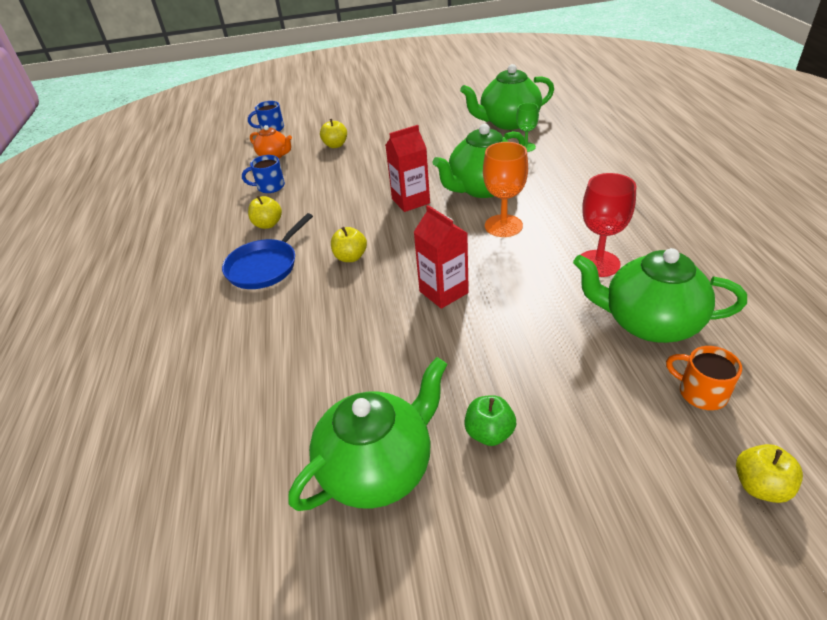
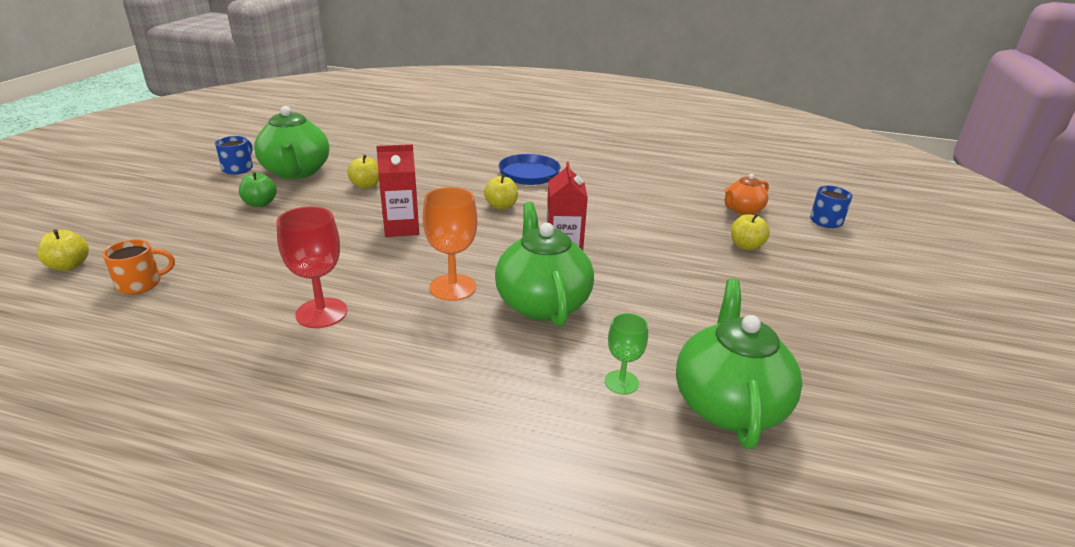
camera: 110 degrees right, 10 degrees down
blue mug [242,155,285,193] -> blue mug moved to [215,136,253,174]
yellow apple [248,196,282,229] -> yellow apple moved to [347,155,379,189]
green teapot [573,248,747,343] -> none

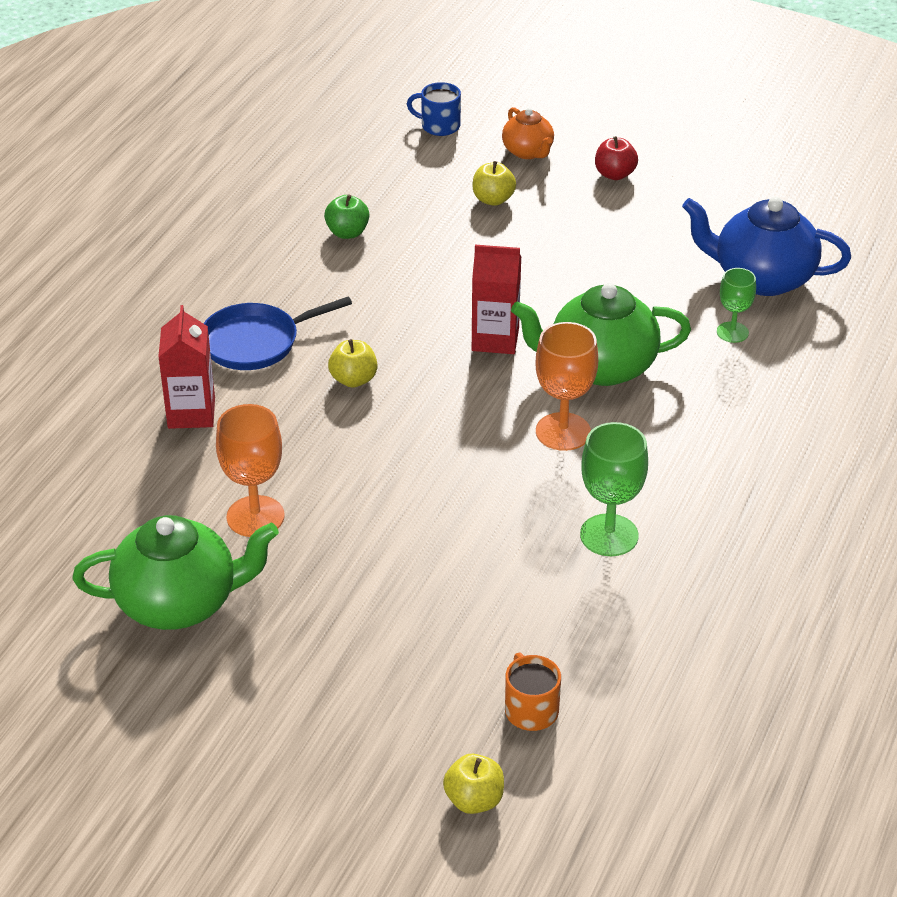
camera: 80 degrees left, 10 degrees up
blue mug [215,136,253,174] -> none
green apple [239,172,277,207] -> green apple moved to [324,194,369,239]
red goblet [277,206,347,328] -> green goblet [580,422,648,556]
yellow apple [347,155,379,189] -> orange goblet [216,404,284,537]
red carton [376,144,419,237] -> red carton moved to [158,305,215,429]
green teapot [676,278,802,449] -> blue teapot [682,197,851,296]
orange teapot [724,174,769,215] -> orange teapot moved to [502,107,554,159]
none -> red apple [595,136,638,180]

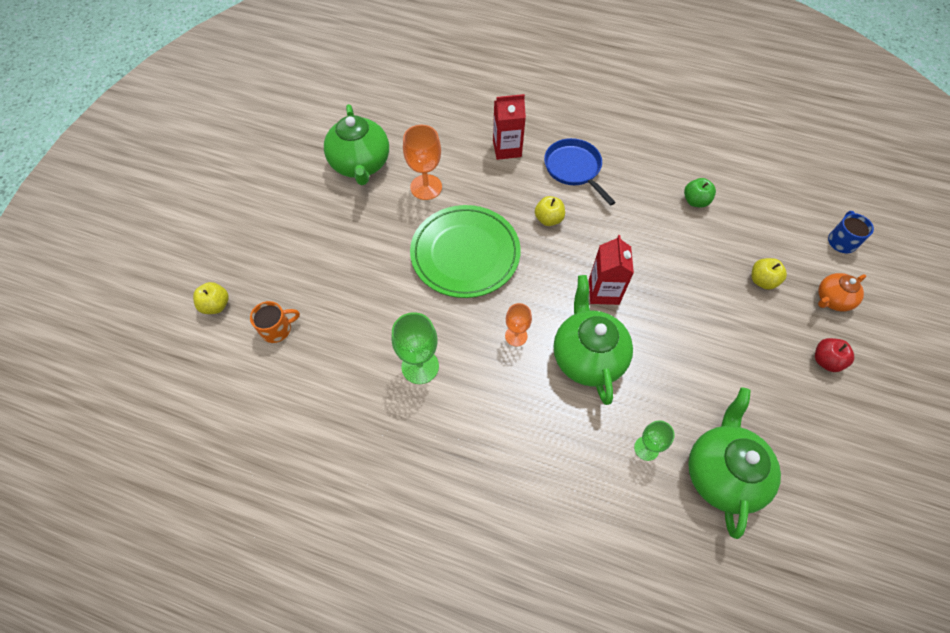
camera: 85 degrees right, 20 degrees up
orange goblet [536,322,598,451] -> orange goblet [505,303,532,346], size x0.61
blue teapot [682,197,851,296] -> green teapot [688,387,781,539]
none -> green plate [410,205,521,298]

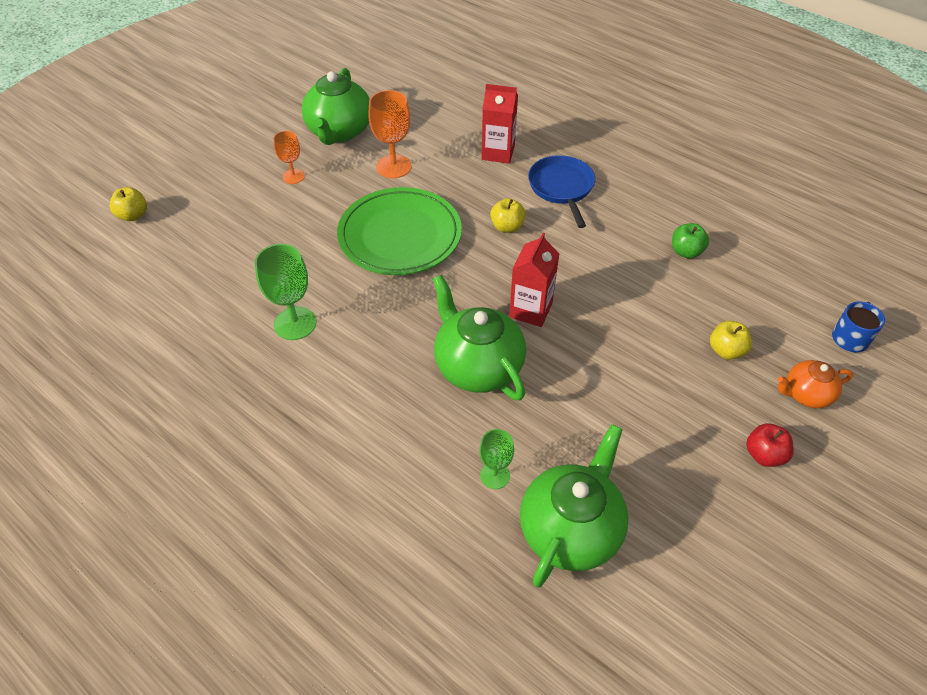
camera: 20 degrees right, 10 degrees down
orange mug [250,301,300,343] -> none
orange goblet [505,303,532,346] -> orange goblet moved to [273,131,305,184]
green teapot [554,275,633,405] -> green teapot turned 45 degrees counterclockwise [433,275,526,401]

